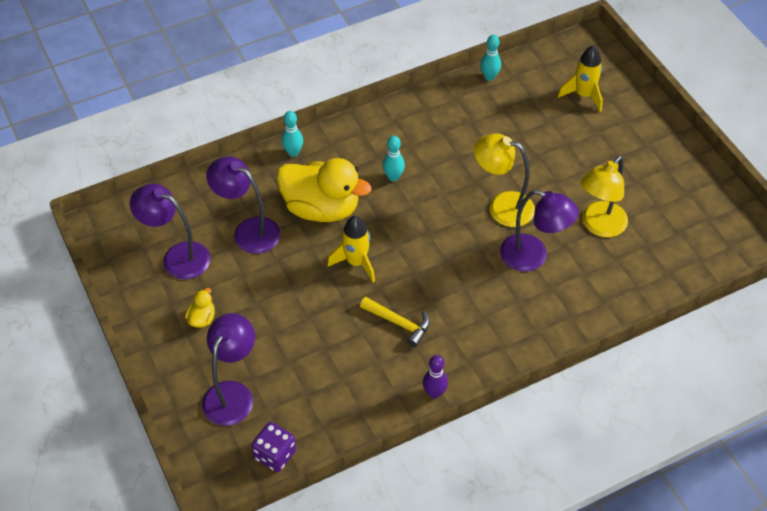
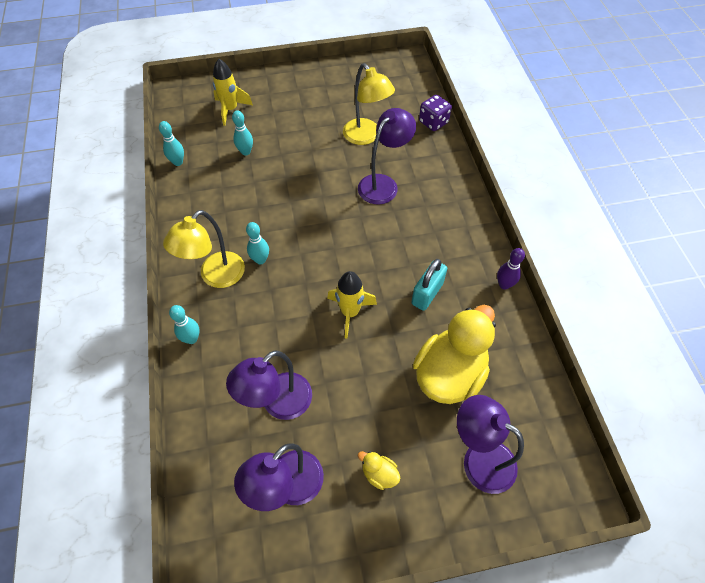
camera: 75 degrees left, 5 degrees up
purple dice [251,422,296,472] -> purple dice moved to [419,95,452,131]
yellow duck [276,158,372,222] -> yellow duck moved to [413,305,496,404]
yellow hammer [360,297,430,347] -> turquoise padlock [411,259,447,311]
yellow lamp [474,133,535,227] -> yellow lamp moved to [163,210,245,288]
none -> turquoise bowling pin [232,110,253,156]

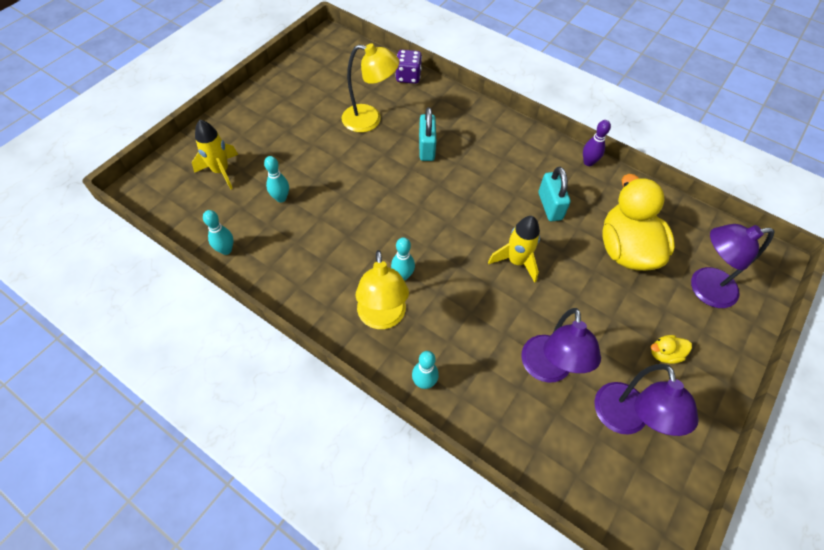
camera: 45 degrees left, 0 degrees up
purple lamp [358,108,416,204] -> turquoise padlock [419,107,436,161]

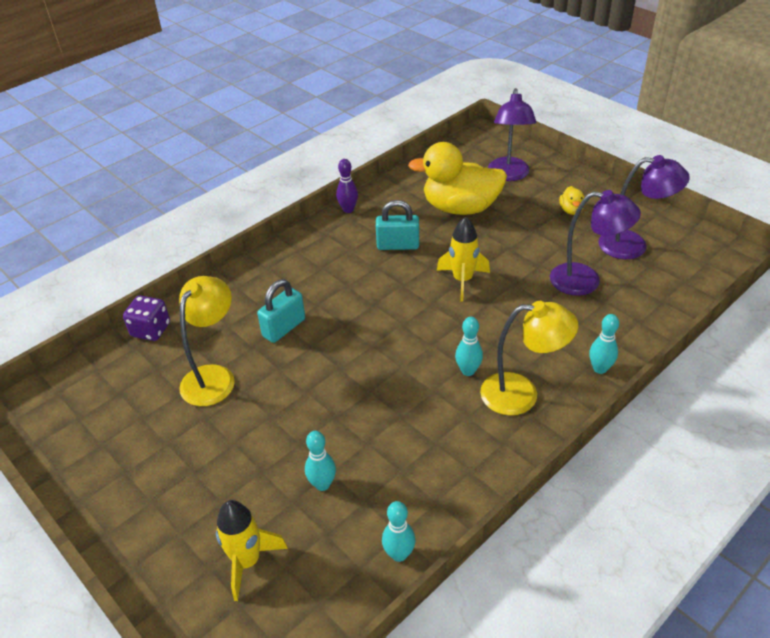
camera: 75 degrees left, 15 degrees down
turquoise padlock [419,107,436,161] -> turquoise padlock turned 60 degrees counterclockwise [257,279,305,343]

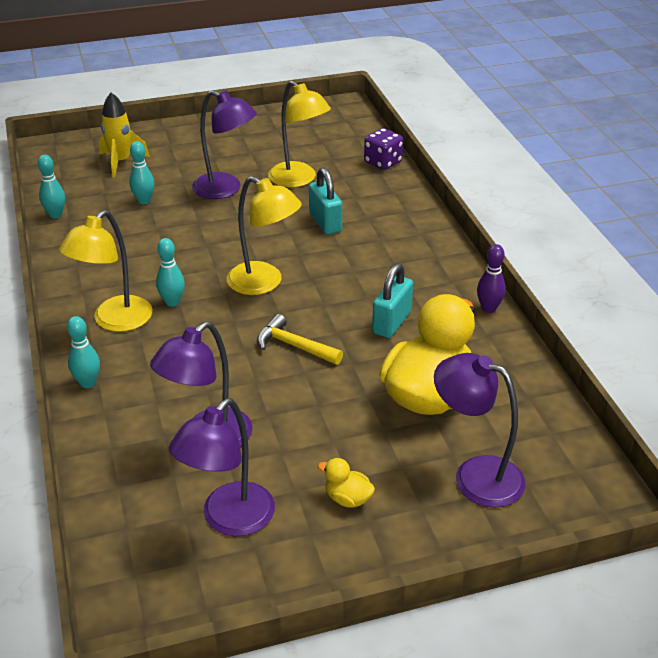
camera: 115 degrees right, 5 degrees down
yellow rocket [437,217,490,302] -> yellow hammer [257,314,343,365]
none -> purple lamp [192,90,257,199]
none -> yellow lamp [227,176,302,295]

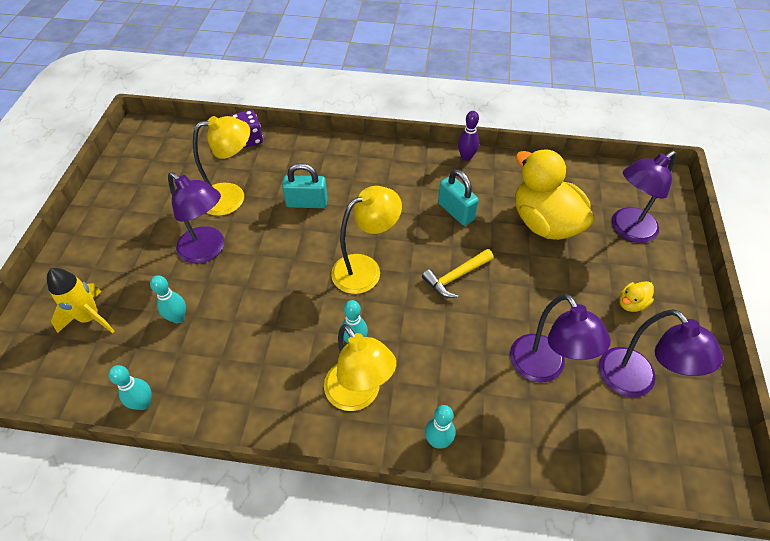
camera: 65 degrees left, 15 degrees up
purple lamp [192,90,257,199] -> purple lamp turned 75 degrees clockwise [168,172,224,264]

